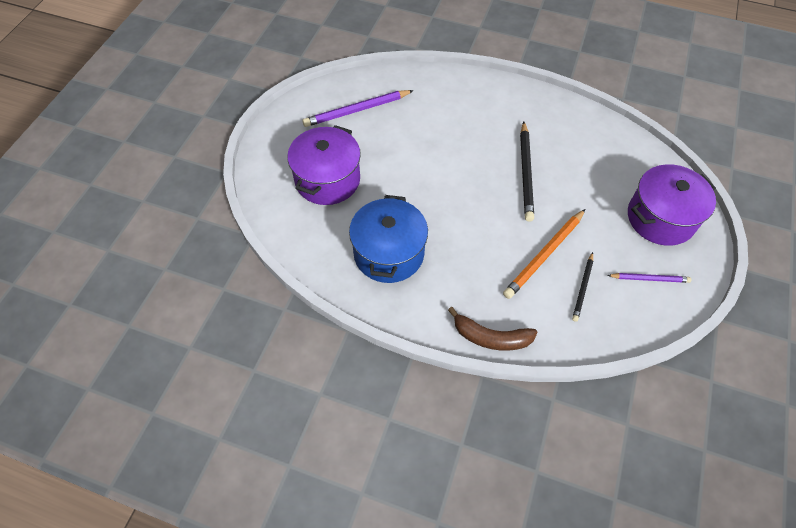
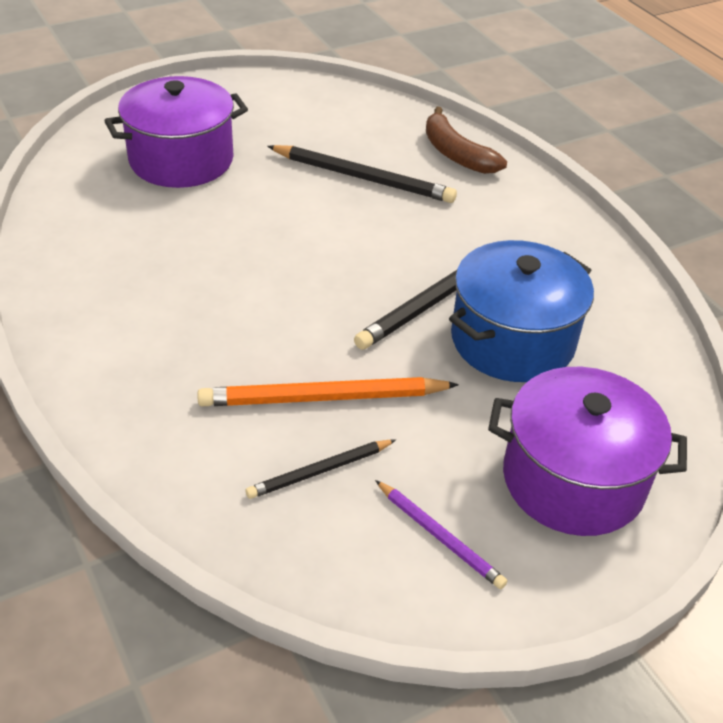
camera: 40 degrees right, 15 degrees down
purple pencil [302,90,414,127] -> none
blue pot [349,195,428,283] -> blue pot moved to [449,240,594,382]
brown banana [448,307,538,351] -> brown banana moved to [426,107,507,174]
none -> black pencil [267,145,457,203]

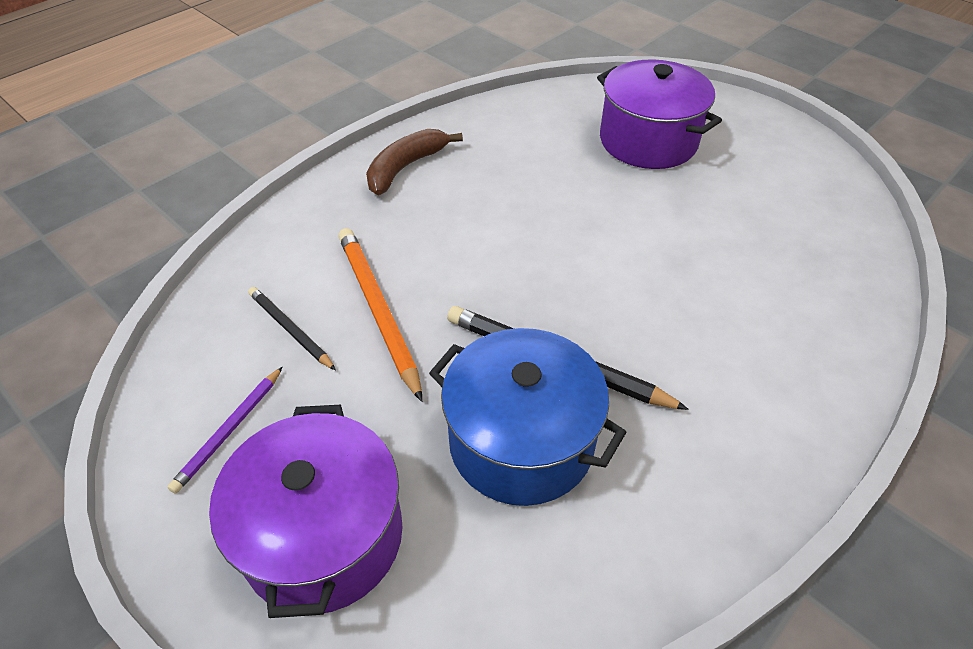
camera: 75 degrees right, 5 degrees up
black pencil [267,145,457,203] -> none
brown banana [426,107,507,174] -> brown banana moved to [366,129,463,195]

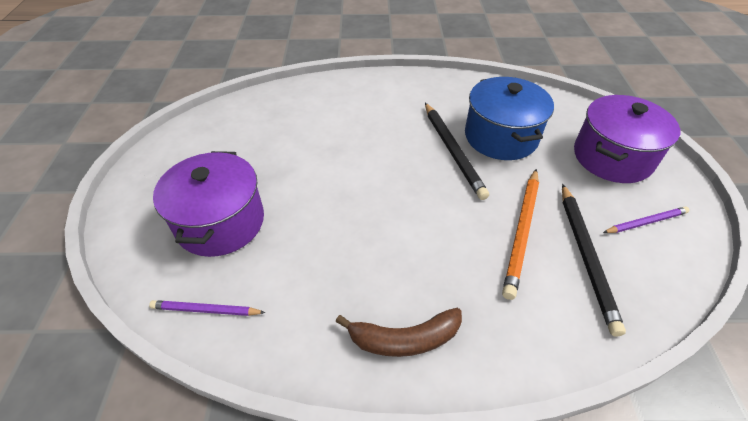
camera: 135 degrees left, 0 degrees up
black pencil [248,287,336,370] -> black pencil [562,184,626,337], size x1.70
none -> purple pencil [149,300,266,316]

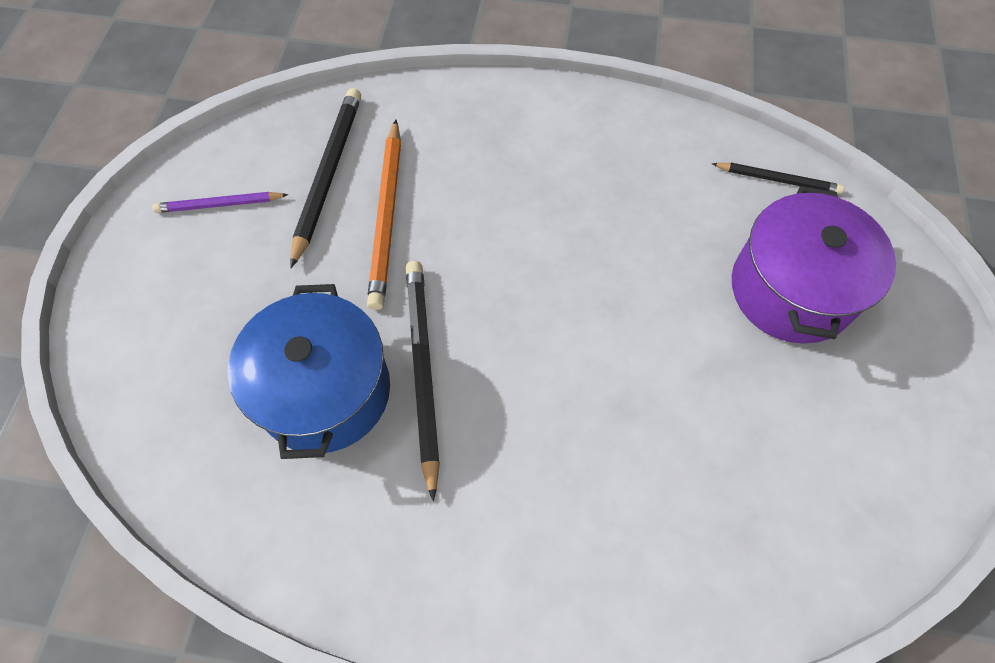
camera: 170 degrees left, 15 degrees up
purple pencil [149,300,266,316] -> black pencil [711,162,844,194]
brown banana [335,308,462,357] -> none
orange pencil [502,169,539,300] -> orange pencil turned 150 degrees clockwise [367,120,401,310]
purple pot [574,95,680,183] -> none

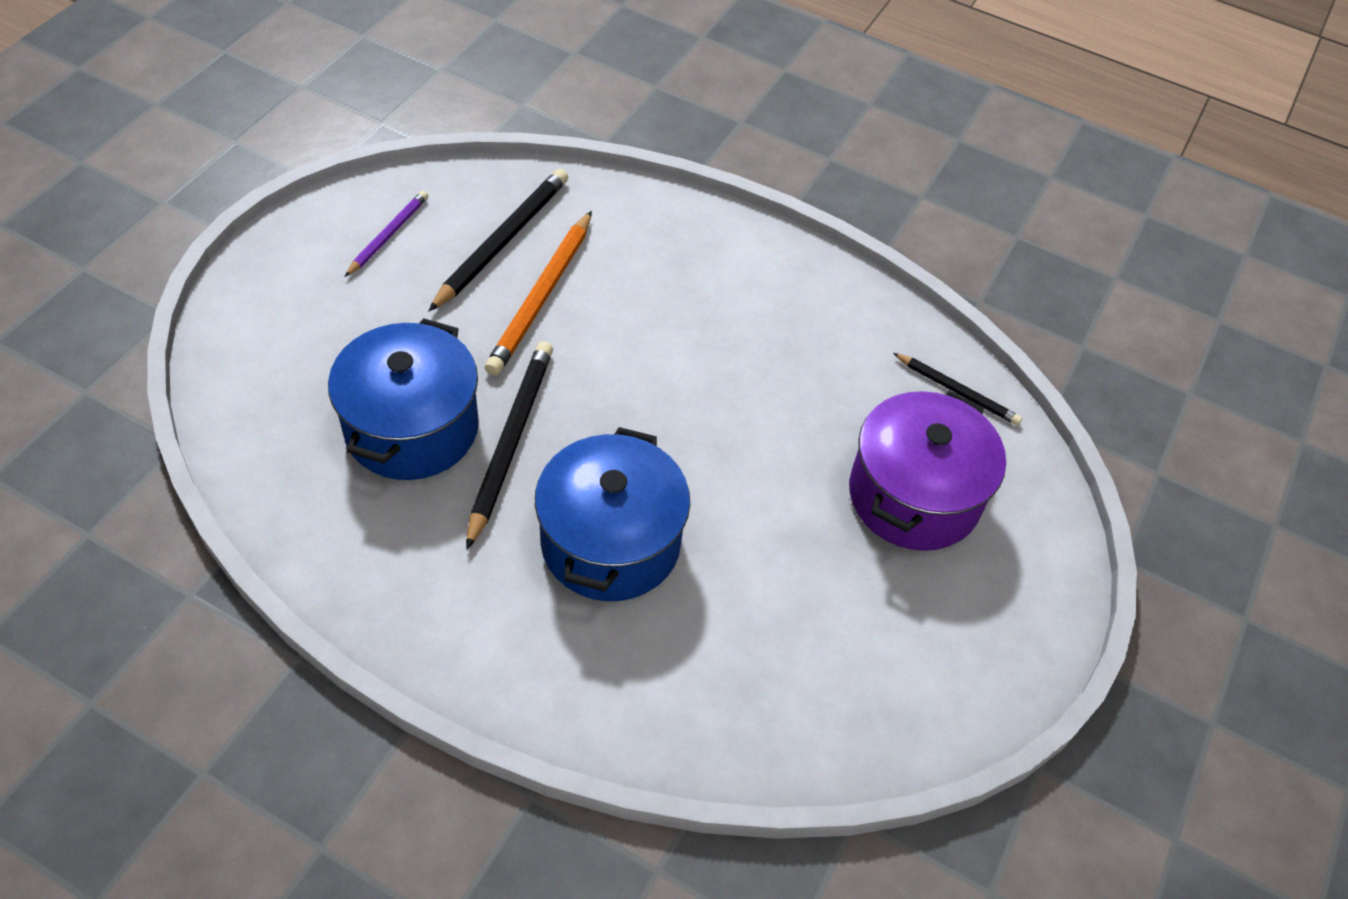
camera: 15 degrees right, 10 degrees down
purple pencil [153,192,288,213] -> purple pencil turned 105 degrees clockwise [345,191,428,277]
none -> blue pot [535,427,690,601]

